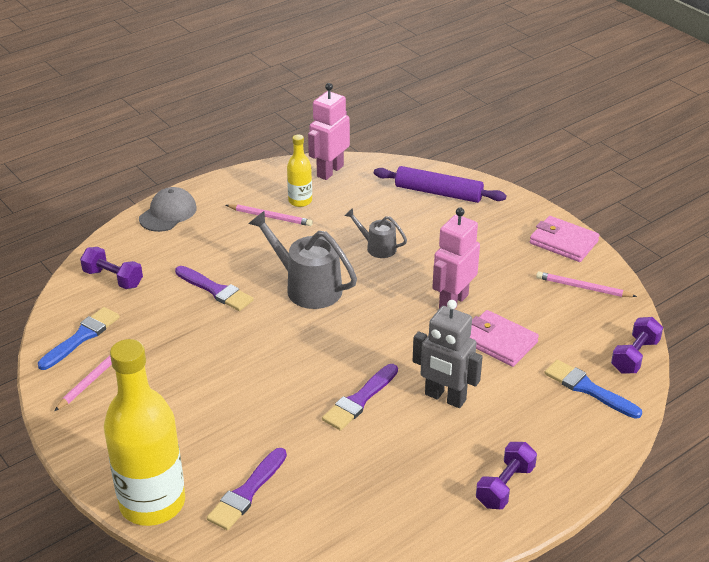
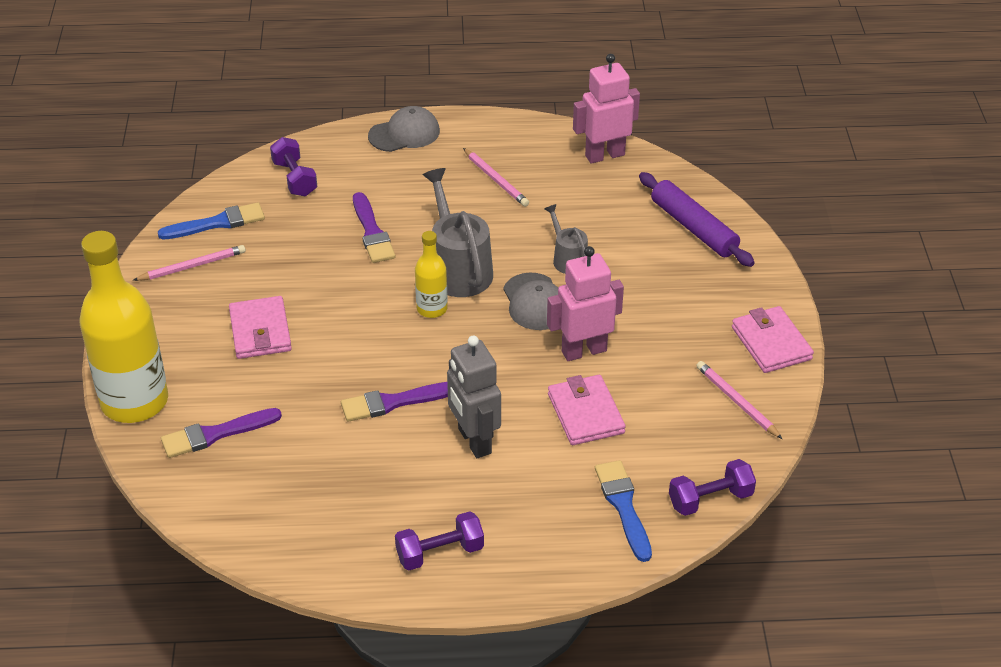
camera: 35 degrees right, 5 degrees up
yellow bottle [287,135,312,207] -> yellow bottle moved to [415,231,448,318]
none -> pink wallet [229,296,292,359]
none -> grey cap [503,273,558,330]

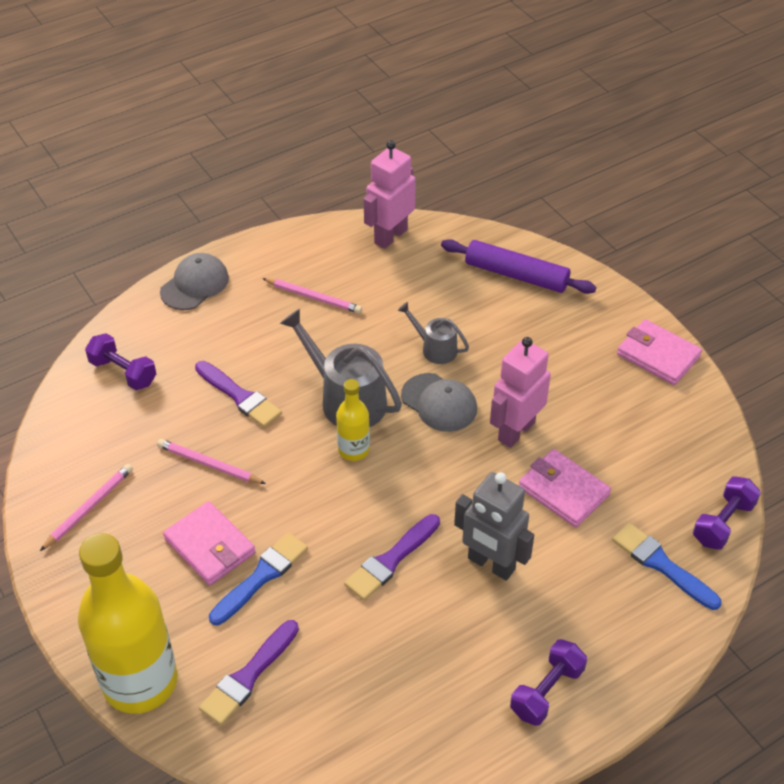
camera: 30 degrees left, 5 degrees up
blue brush [158,202,265,240] -> blue brush moved to [209,532,308,625]
pink pencil [696,361,782,439] -> pink pencil moved to [157,439,266,484]

